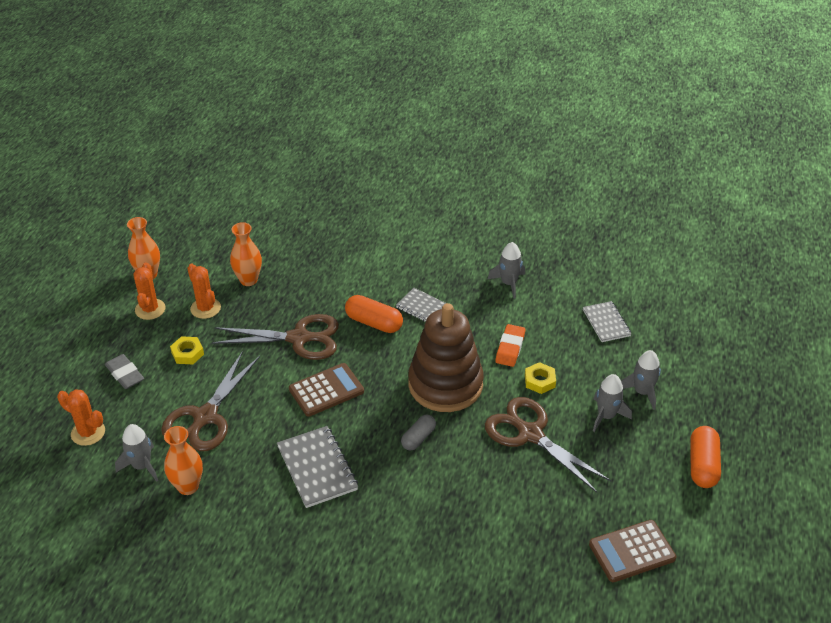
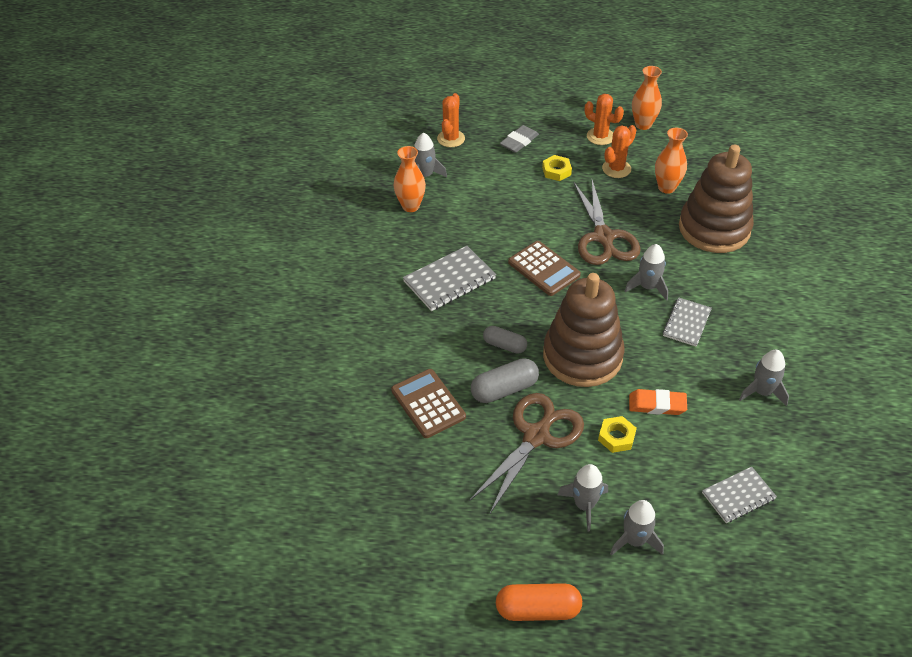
camera: 80 degrees right, 5 degrees up
orange cactus [133,262,166,320] -> orange cactus turned 45 degrees clockwise [585,94,624,145]
brown scissors [161,351,260,451] -> none
orange capsule [345,295,403,333] -> grey rocket [625,244,668,301]
brown calculator [589,520,676,582] -> brown calculator moved to [391,369,466,438]
none -> grey capsule [471,358,539,403]
none -> brown stacking toy [679,145,754,253]

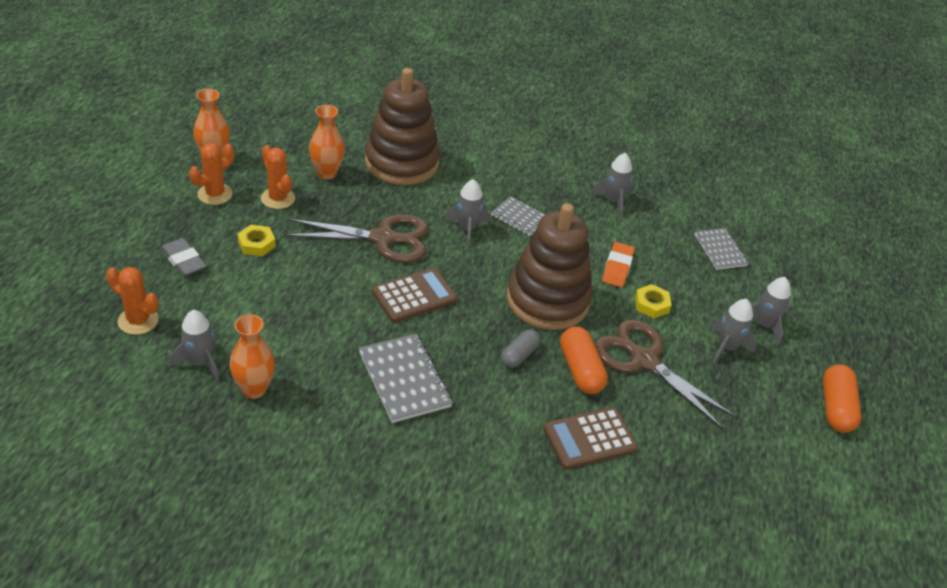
camera: 85 degrees left, 5 degrees down
grey capsule [471,358,539,403] -> orange capsule [560,327,608,394]

